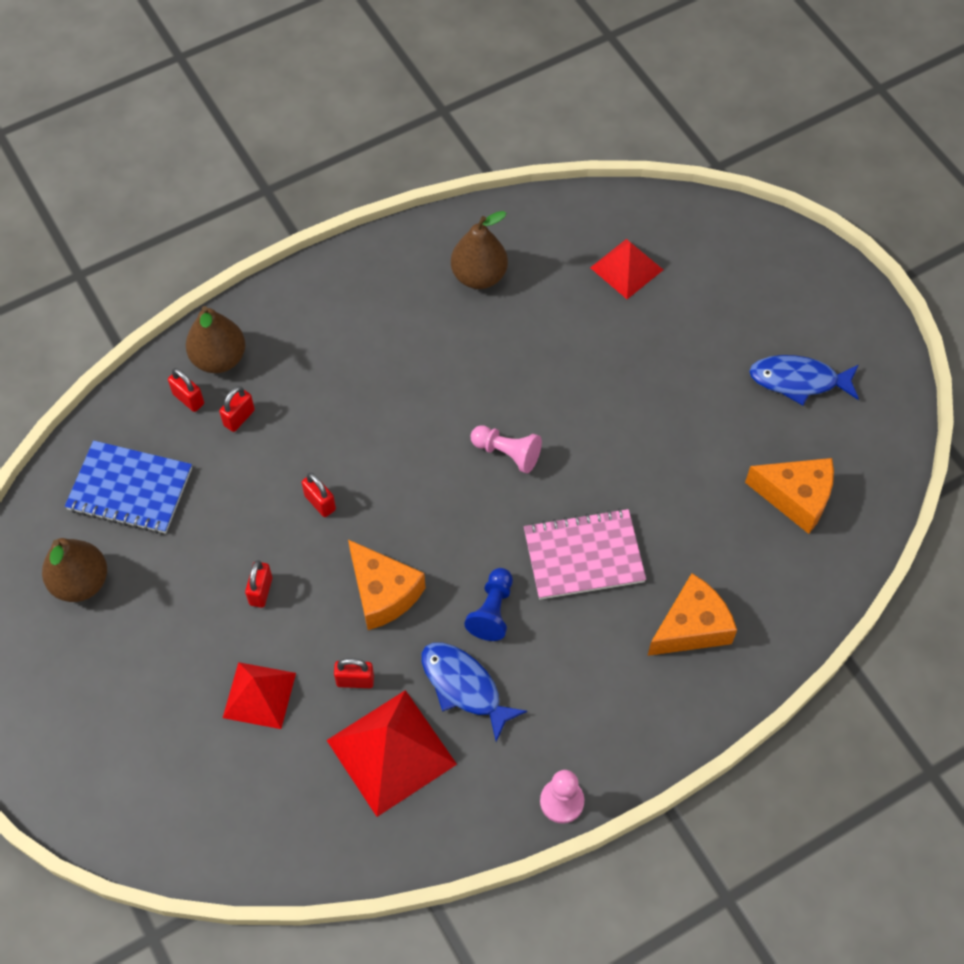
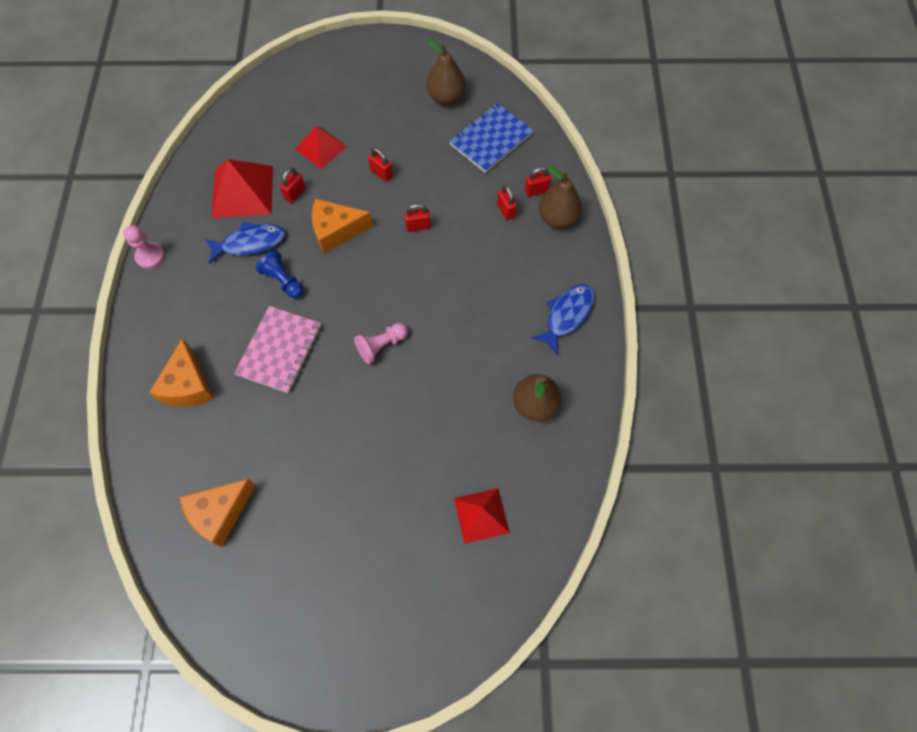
camera: 120 degrees right, 5 degrees up
blue fish [749,355,859,405] -> blue fish moved to [531,284,595,354]

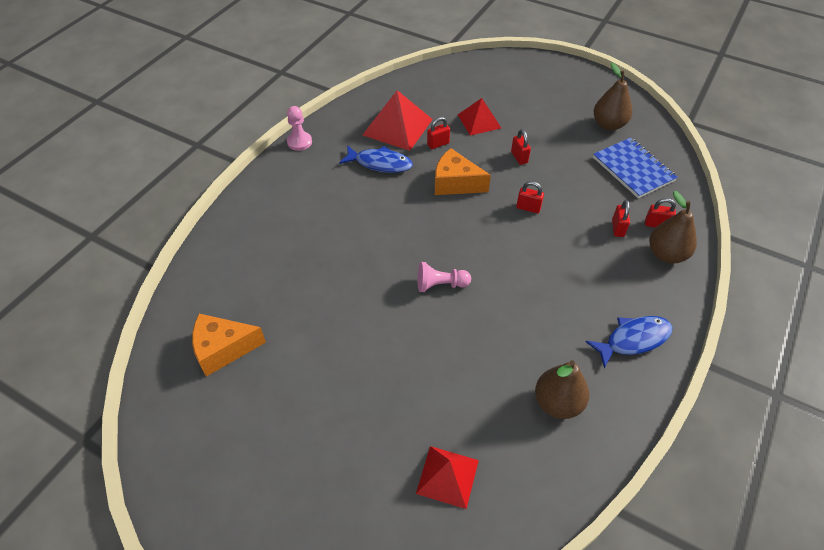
camera: 30 degrees right, 15 degrees down
orange cheese [149,338,214,407] -> none
pink notebook [234,306,321,393] -> none
blue pawn [256,250,303,298] -> none
blue notebook [449,103,534,173] -> blue notebook turned 75 degrees clockwise [593,138,678,198]

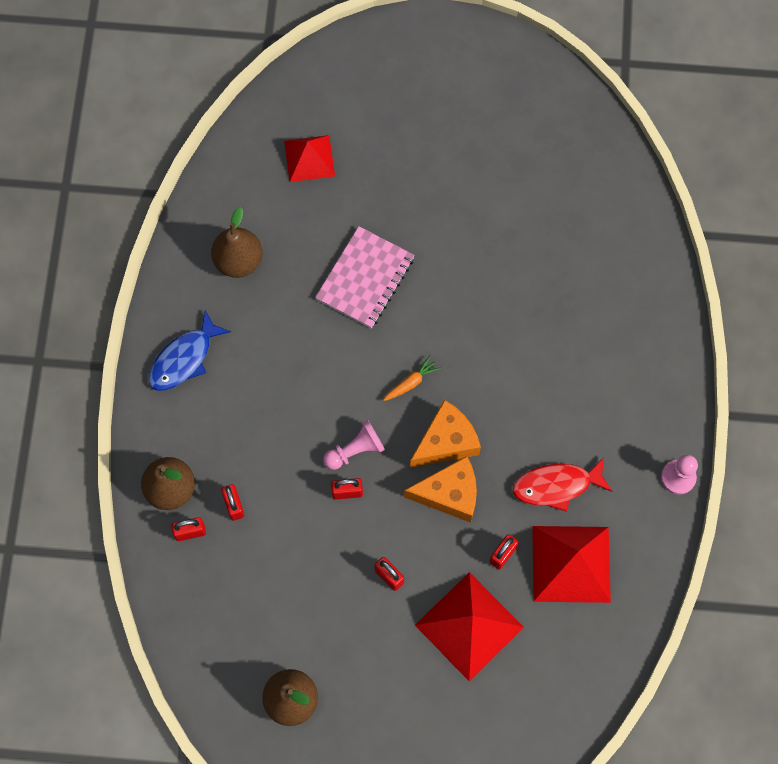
camera: 155 degrees right, 20 degrees up
orange cheese [192,314,266,377] -> orange cheese moved to [410,400,481,468]
blue fish [339,145,413,173] -> red fish [512,457,612,512]
pink pawn [418,262,471,292] -> pink pawn moved to [323,420,385,470]
red pyramid [458,98,501,136] -> red pyramid [415,572,524,681], size x1.55
blue notebook [593,138,678,198] -> none
none -> pink notebook [315,226,415,328]
none -> orange carrot [383,356,441,401]

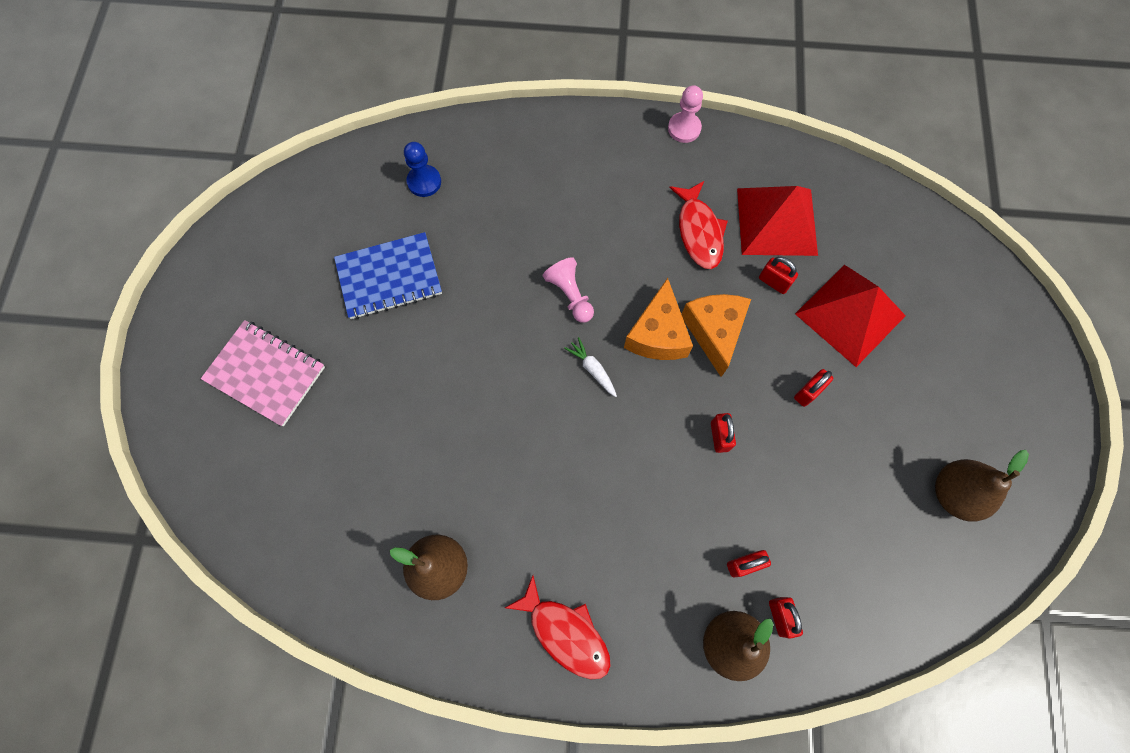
camera: 90 degrees left, 0 degrees up
blue fish [149,310,231,391] -> red fish [505,576,611,679]
red pyramid [284,135,335,182] -> none
pink notebook [315,226,415,328] -> pink notebook moved to [201,320,325,427]
pink pawn [323,420,385,470] -> pink pawn moved to [543,257,594,323]
orange carrot [383,356,441,401] -> white carrot [564,337,617,397]
orange cheese [410,400,481,468] -> orange cheese turned 135 degrees counterclockwise [624,278,693,360]
none -> blue notebook [334,232,442,319]
none -> blue pawn [404,142,441,197]

